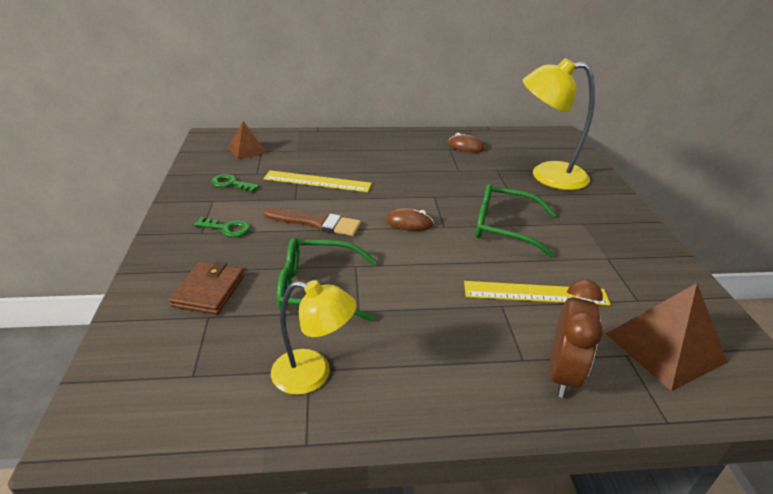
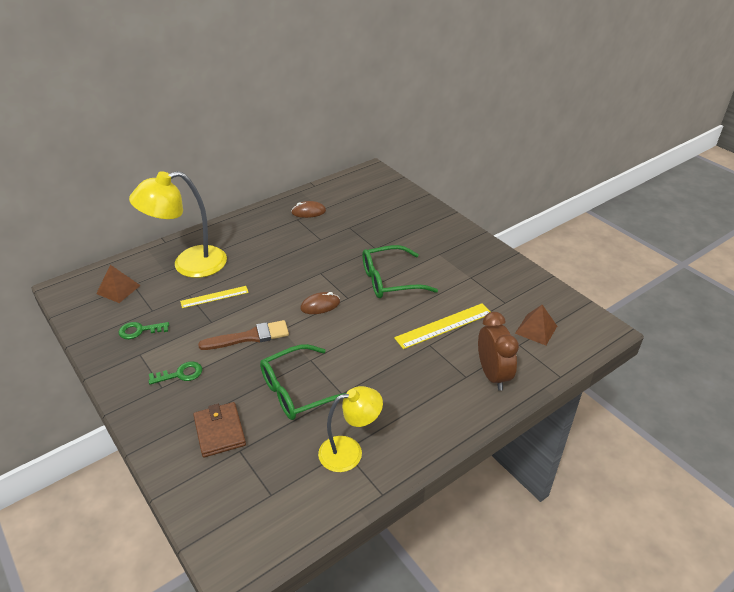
camera: 30 degrees left, 5 degrees up
yellow ruler [263,170,372,192] -> yellow ruler [180,286,249,308], size x0.66
yellow lamp [523,58,595,190] -> yellow lamp moved to [129,171,227,278]
brown pyramid [606,283,728,391] -> brown pyramid [515,305,557,346], size x0.60

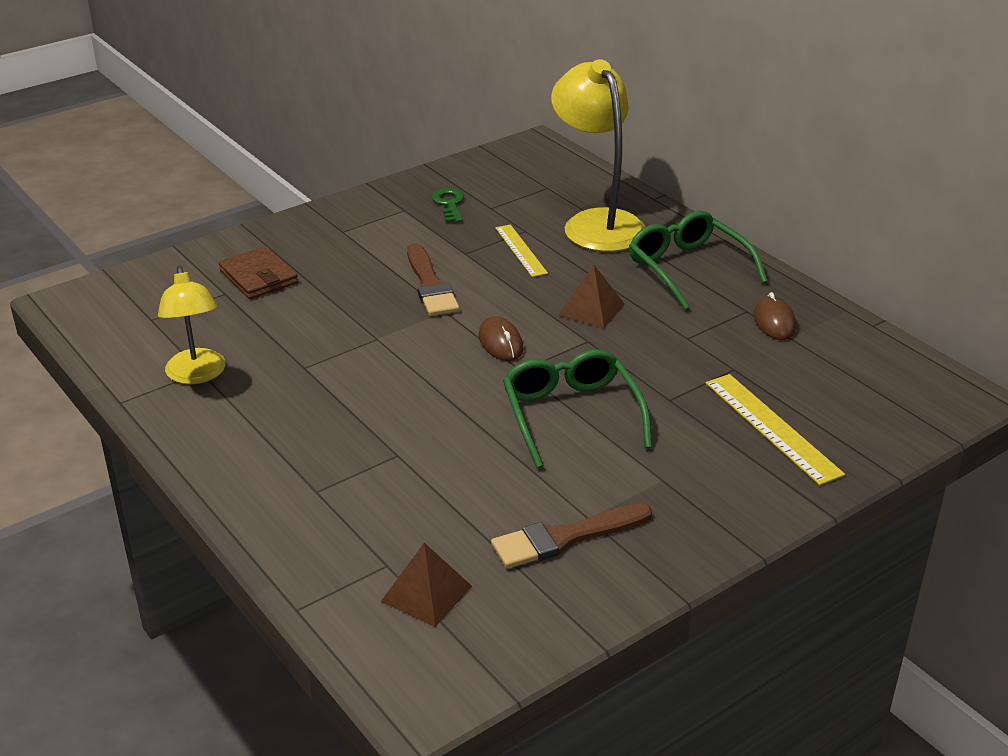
camera: 90 degrees right, 5 degrees down
brown pyramid [96,265,141,303] -> brown pyramid moved to [558,264,625,328]
green key [148,361,202,384] -> none
brown wallet [193,402,246,457] -> brown wallet turned 75 degrees clockwise [219,246,298,299]
green glasses [260,344,346,420] -> green glasses moved to [629,211,768,310]
yellow ruler [394,303,491,349] -> yellow ruler moved to [706,374,845,485]
brown clock [478,312,519,391] -> none
none -> brown brush [491,503,652,569]

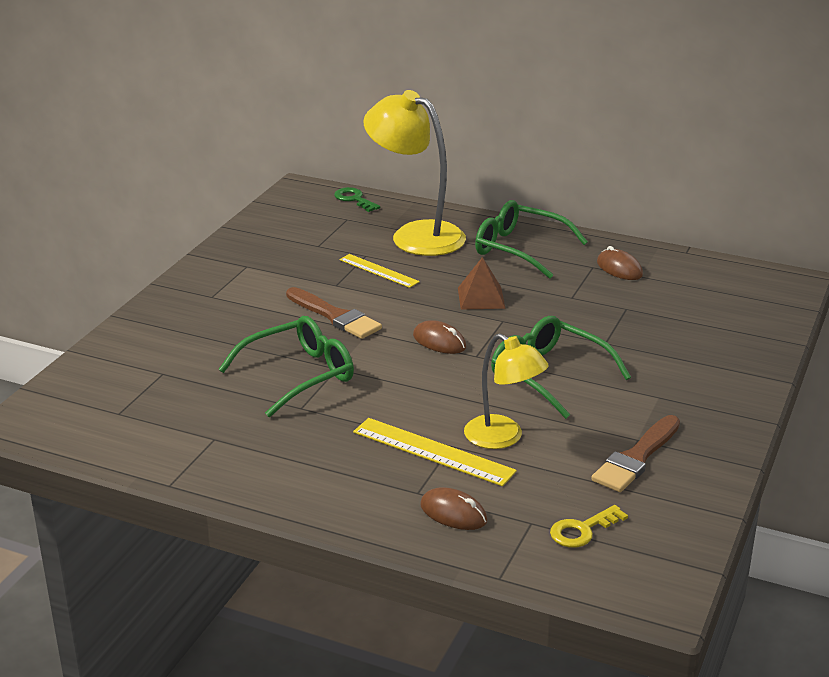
camera: 30 degrees left, 5 degrees down
yellow lamp [158,266,226,384] -> yellow lamp moved to [464,333,549,449]
brown wallet [219,246,298,299] -> none
brown pyramid [381,543,472,627] -> yellow key [550,505,628,548]
green key [432,188,464,223] -> green key moved to [334,187,380,212]
yellow ruler [706,374,845,485] -> yellow ruler moved to [353,418,517,486]
none -> green glasses [219,316,354,417]
none -> brown mouse [420,487,487,530]

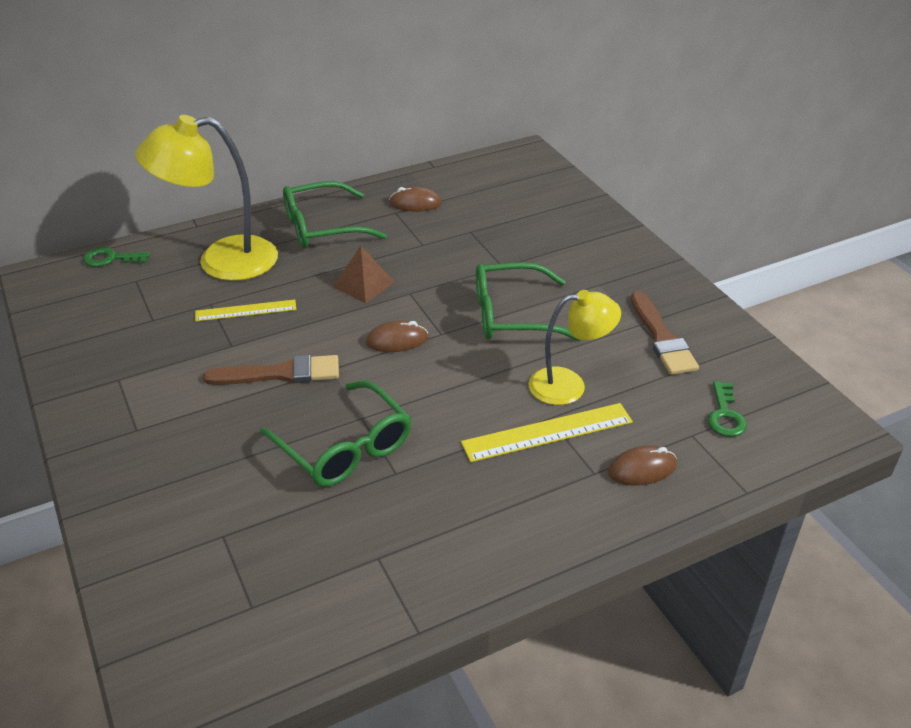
camera: 50 degrees left, 10 degrees up
green glasses [219,316,354,417] -> green glasses turned 135 degrees clockwise [260,380,411,487]
yellow key [550,505,628,548] -> green key [707,381,747,437]

